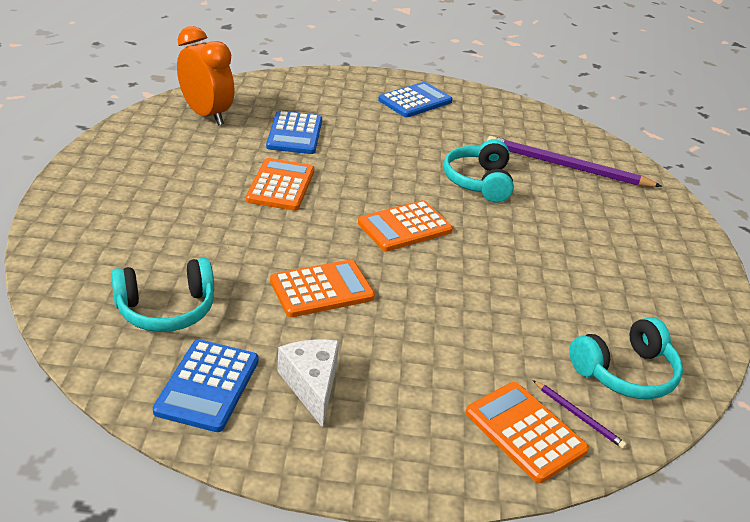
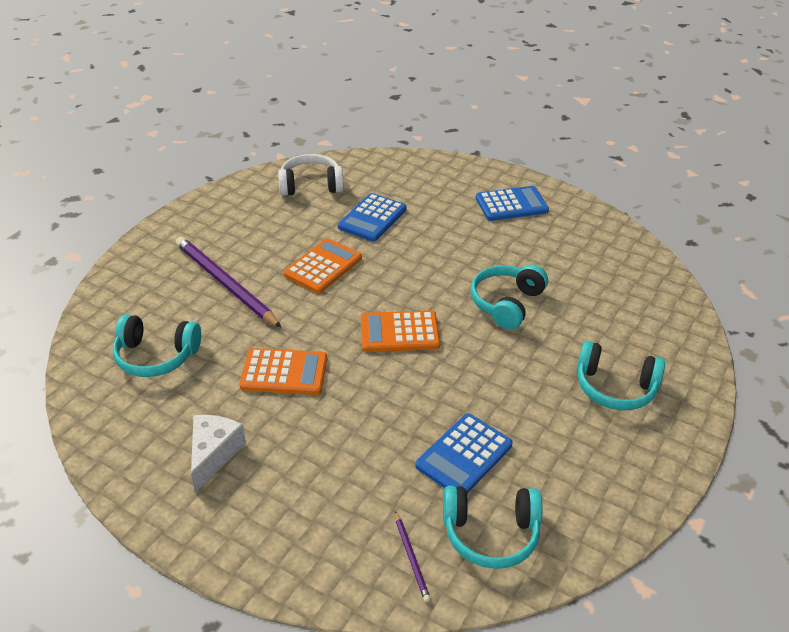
camera: 30 degrees right, 5 degrees up
blue calculator [153,339,259,432] -> blue calculator moved to [415,414,513,493]
orange clock [177,26,235,126] -> white headphones [278,154,344,196]
orange calculator [465,382,589,483] -> none
purple pencil [487,136,662,187] -> purple pencil moved to [176,237,282,328]
none -> turquoise headphones [577,341,665,411]

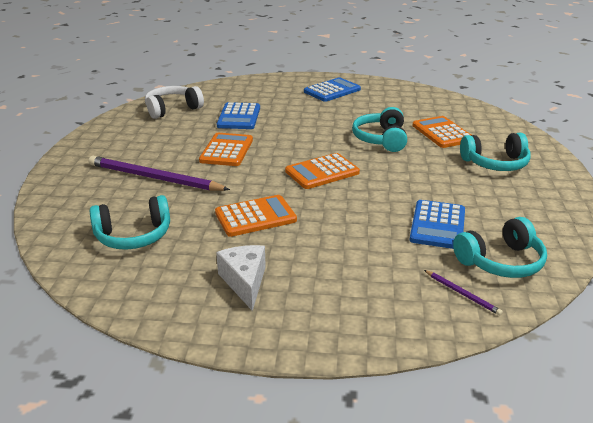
camera: 25 degrees left, 10 degrees down
none -> orange calculator [412,116,471,148]

